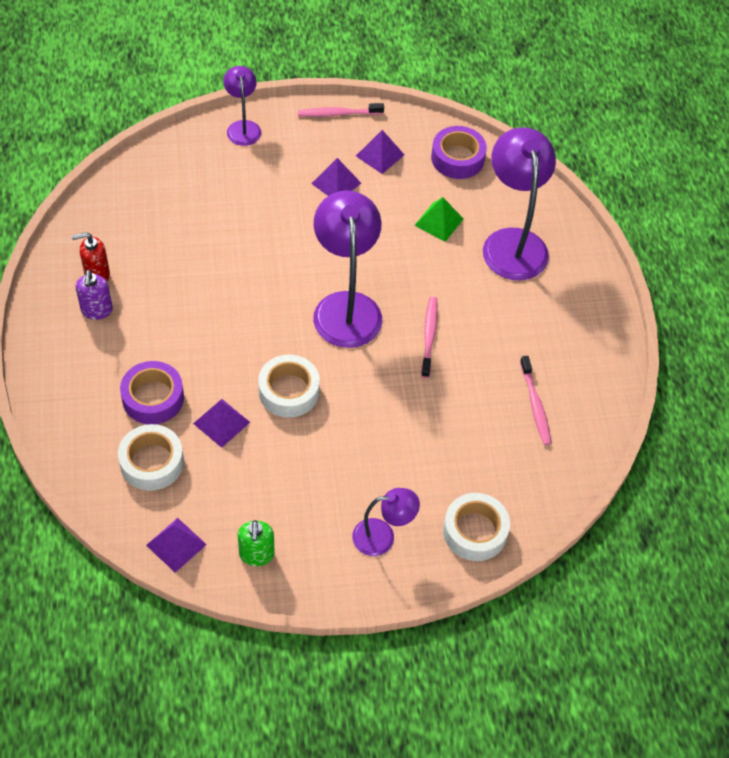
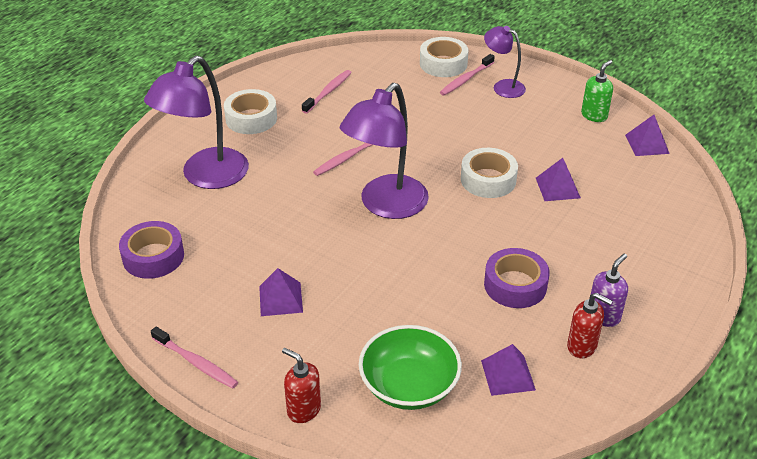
camera: 135 degrees left, 15 degrees down
white tape [118,424,184,491] -> white tape moved to [224,89,277,134]
purple tape [120,361,184,424] -> purple tape moved to [484,248,550,308]
purple lamp [223,66,261,146] -> red soap dispenser [282,348,321,423]
purple pyramid [356,130,404,174] -> purple pyramid moved to [481,344,536,396]
green pyramid [414,197,464,242] -> none
none -> green bowl [359,325,462,410]
none -> pink toothbrush [440,54,495,96]

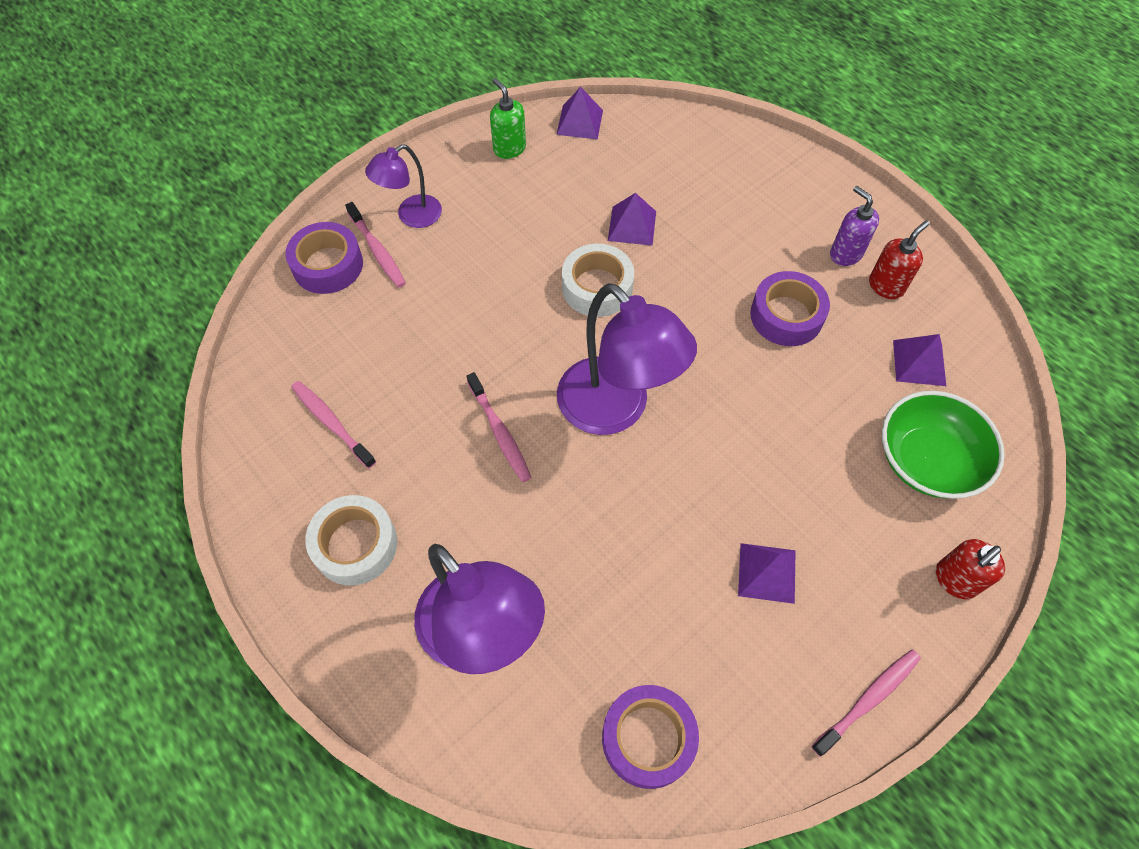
camera: 75 degrees left, 20 degrees up
white tape [420,37,468,77] -> purple tape [285,222,363,294]

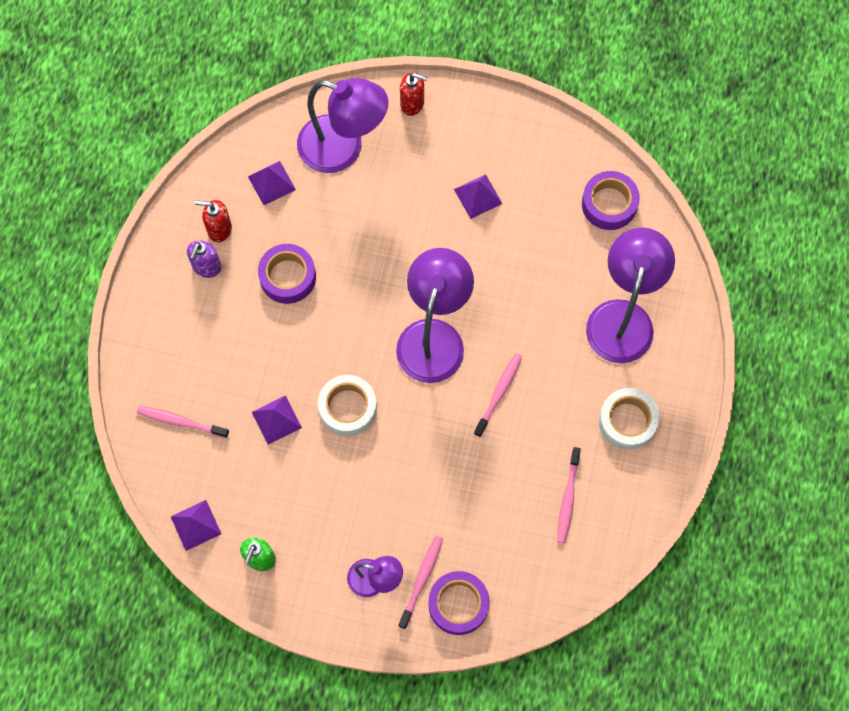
camera: 125 degrees left, 10 degrees up
pink toothbrush [811,649,921,757] -> pink toothbrush moved to [137,406,229,438]
green bowl [882,391,1005,499] -> purple lamp [297,78,388,173]

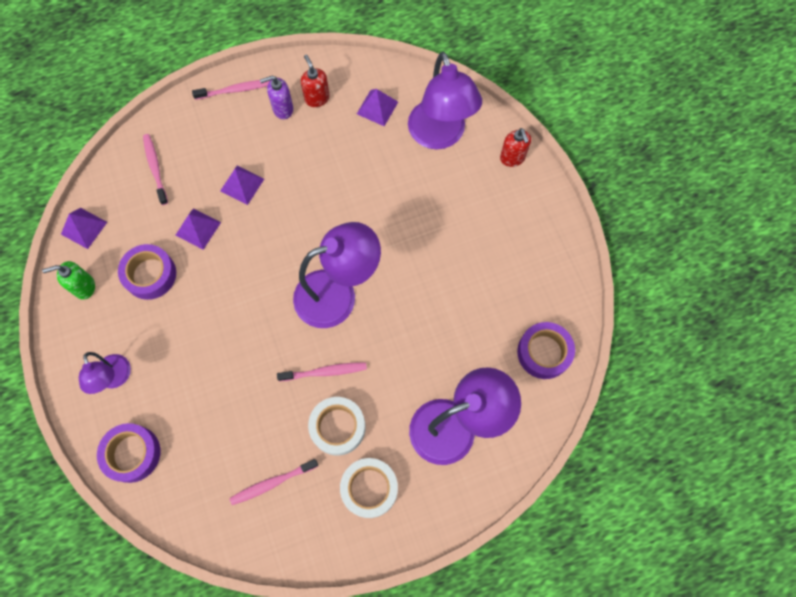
camera: 55 degrees right, 0 degrees up
purple tape [258,244,316,304] -> purple tape moved to [118,244,176,300]
white tape [318,375,377,436] -> white tape moved to [308,397,366,456]
pink toothbrush [398,536,443,629] -> pink toothbrush moved to [192,80,270,100]
purple pyramid [454,174,503,219] -> purple pyramid moved to [220,166,264,205]

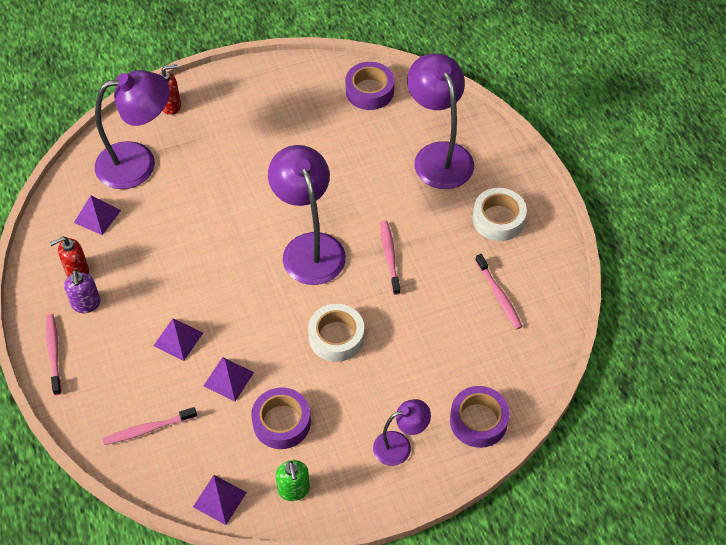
camera: 90 degrees left, 15 degrees down
white tape [308,397,366,456] -> white tape moved to [308,304,364,362]

